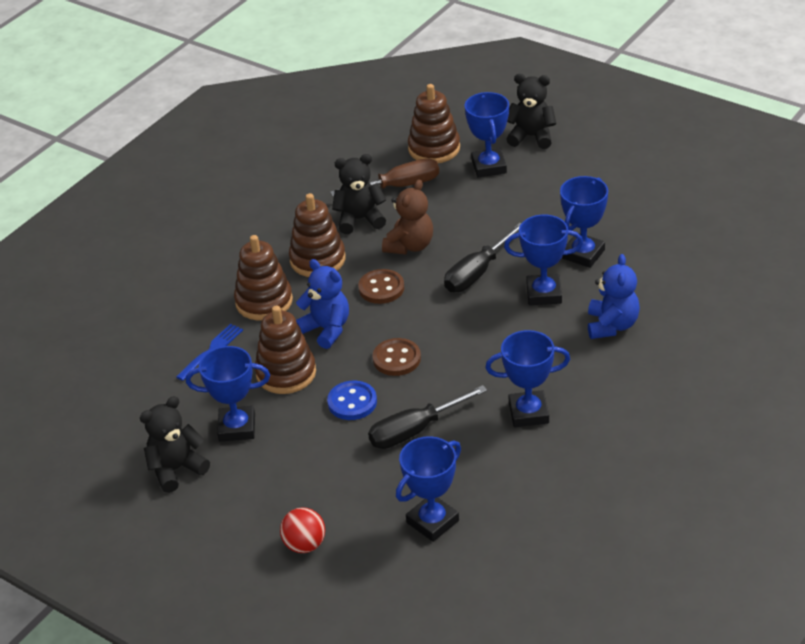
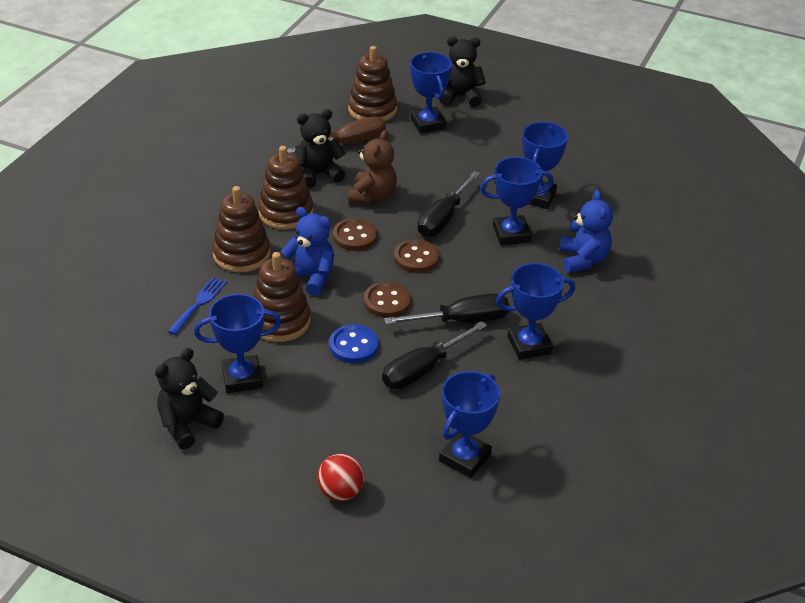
camera: 15 degrees left, 0 degrees up
none -> black screwdriver [384,293,509,324]
none -> brown button [394,239,440,273]

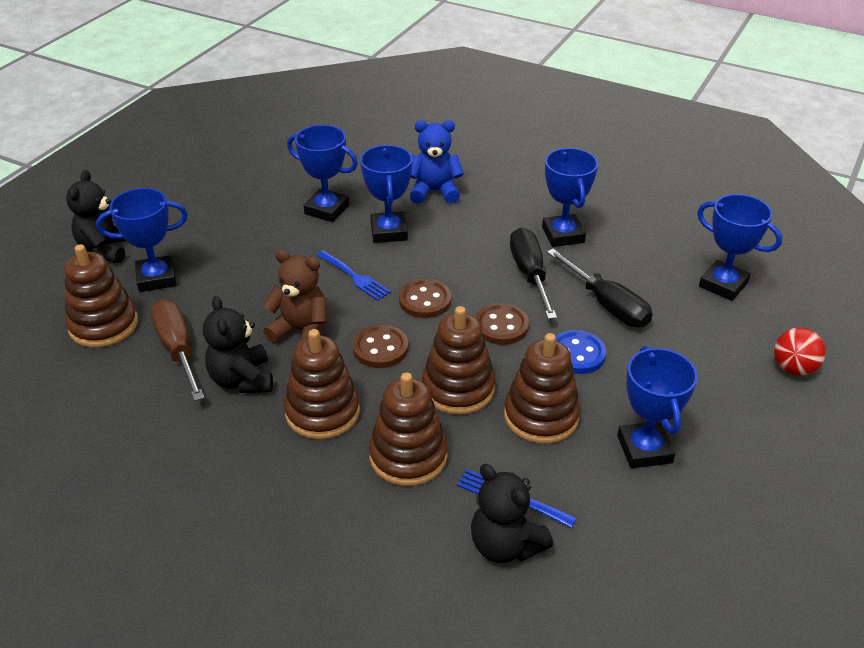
camera: 85 degrees left, 0 degrees up
black teddy bear [155,348,224,449] -> black teddy bear moved to [471,464,554,563]
blue teddy bear [281,207,334,296] -> brown stacking toy [422,306,495,415]
black screwdriver [418,171,480,237] -> blue fork [316,251,391,301]

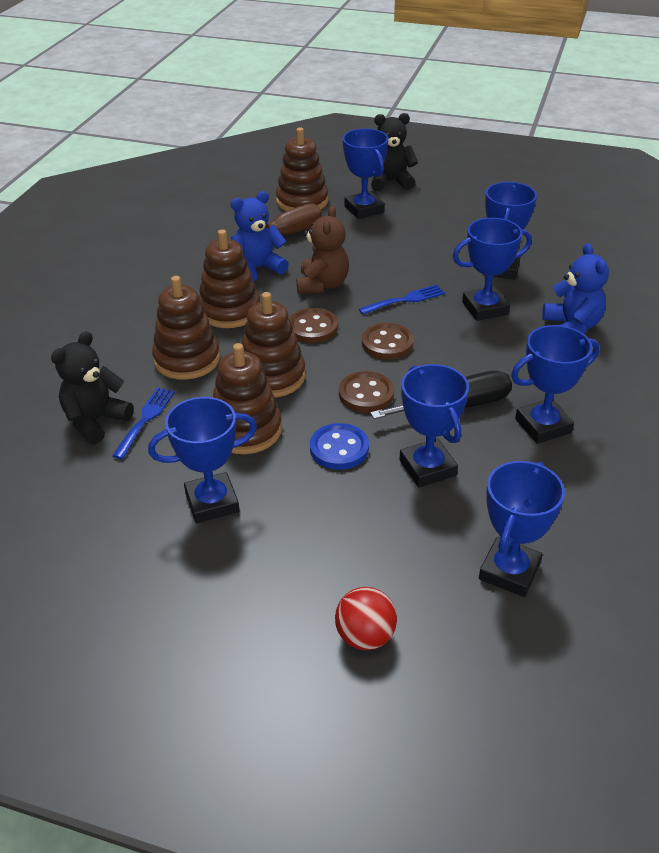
camera: 80 degrees right, 0 degrees up
black teddy bear [203,296,273,393] -> blue teddy bear [231,191,289,282]
blue fork [316,251,391,301] -> blue fork turned 150 degrees counterclockwise [359,284,445,315]
black screwdriver [547,249,652,327] -> blue trophy [399,364,469,488]

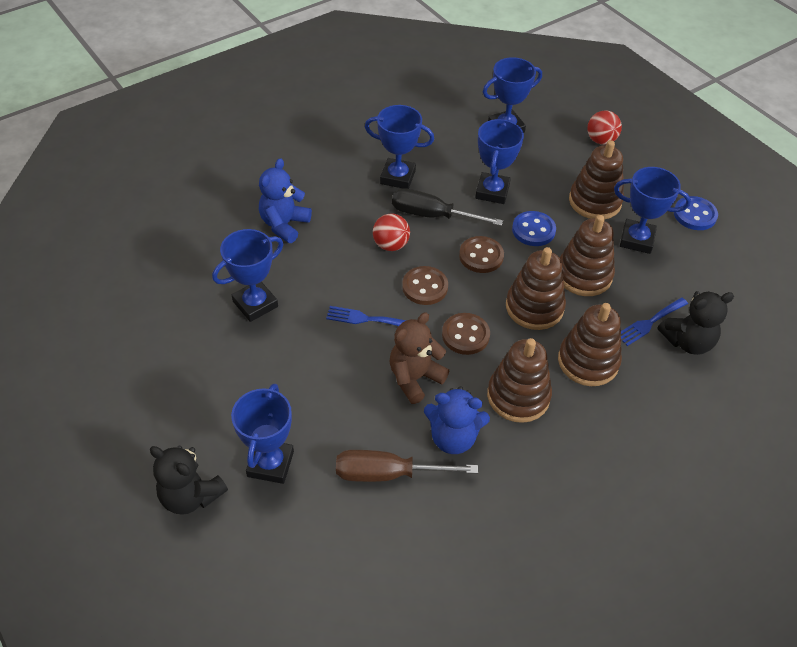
camera: 145 degrees left, 10 degrees up
brown stacking toy [276,128,328,211] -> brown stacking toy moved to [569,140,624,219]
blue trophy [453,218,532,321] -> none
none -> red ball [373,214,410,251]
none -> blue button [674,196,718,230]

